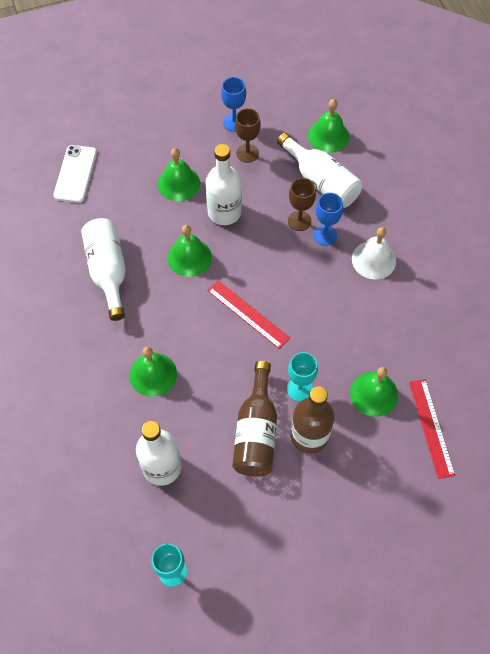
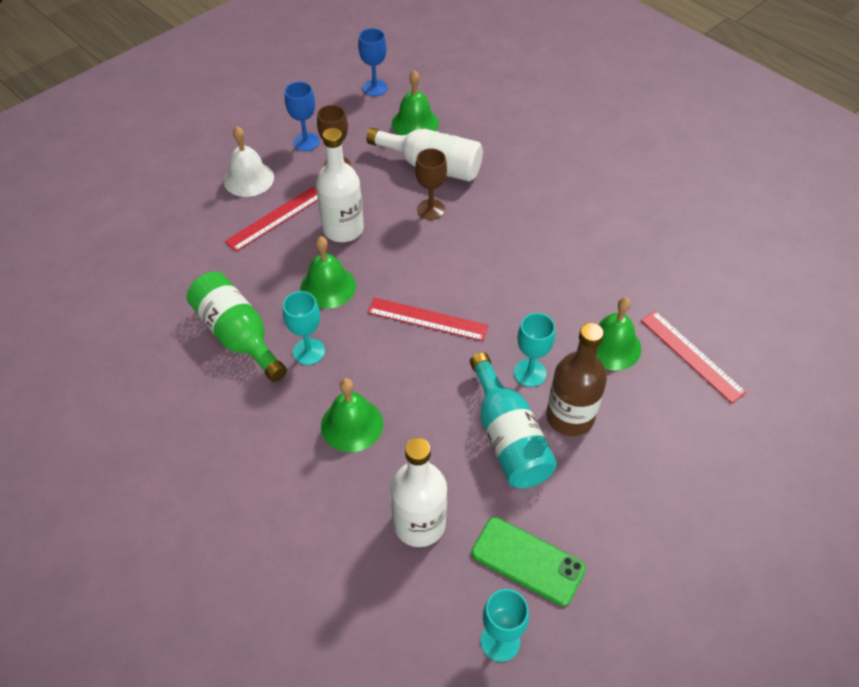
camera: 25 degrees left, 10 degrees down
white phone [53,145,97,203] -> none
white bottle [81,218,126,321] -> green bottle [187,272,287,382]
green bell [158,148,200,201] -> red ruler [225,187,318,252]
brown bottle [232,361,277,477] -> turquoise bottle [470,352,557,488]
blue goblet [313,193,343,246] -> blue goblet moved to [358,28,387,96]
white bell [352,227,396,279] -> white bell moved to [224,127,274,197]
none -> turquoise goblet [283,291,325,365]
none -> green phone [471,517,586,606]

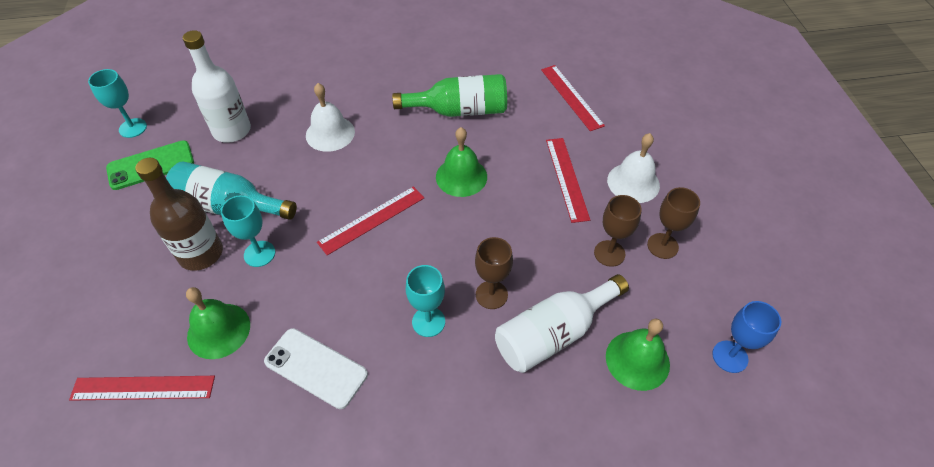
camera: 125 degrees right, 0 degrees up
turquoise goblet [283,291,325,365] -> turquoise goblet moved to [406,265,445,337]
blue goblet [285,82,319,151] -> brown goblet [647,187,700,259]
white bottle [316,128,364,242] -> none
green bell [321,378,383,452] -> white bell [306,83,355,152]
none -> white phone [264,328,368,409]
none -> red ruler [541,65,605,131]

